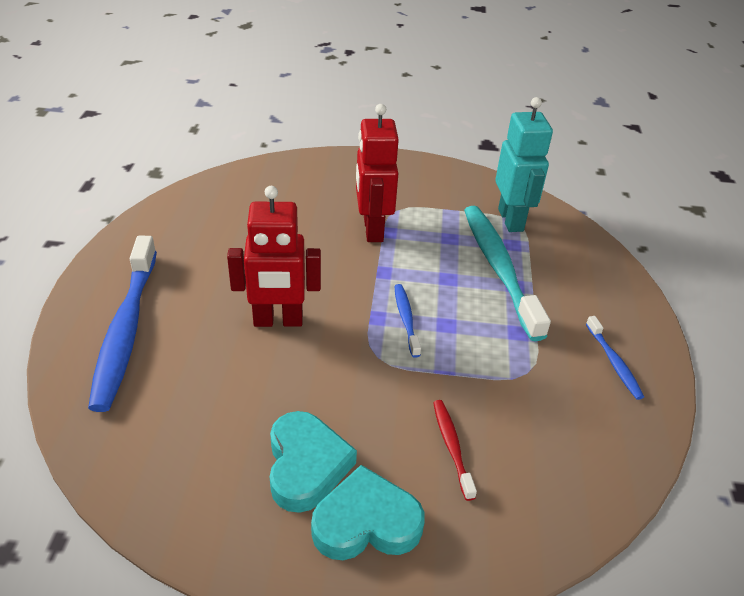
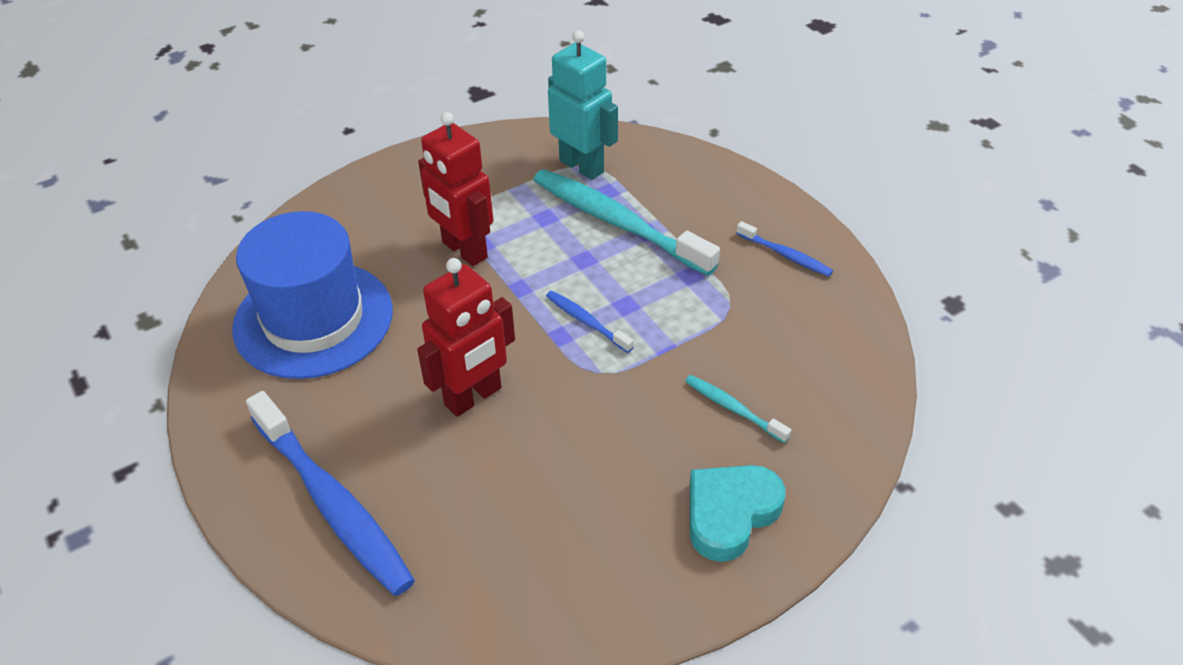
camera: 35 degrees left, 5 degrees up
turquoise heart [270,411,357,513] -> none
red toothbrush [433,400,477,501] -> turquoise toothbrush [685,375,792,443]
none -> blue hat [232,211,393,379]

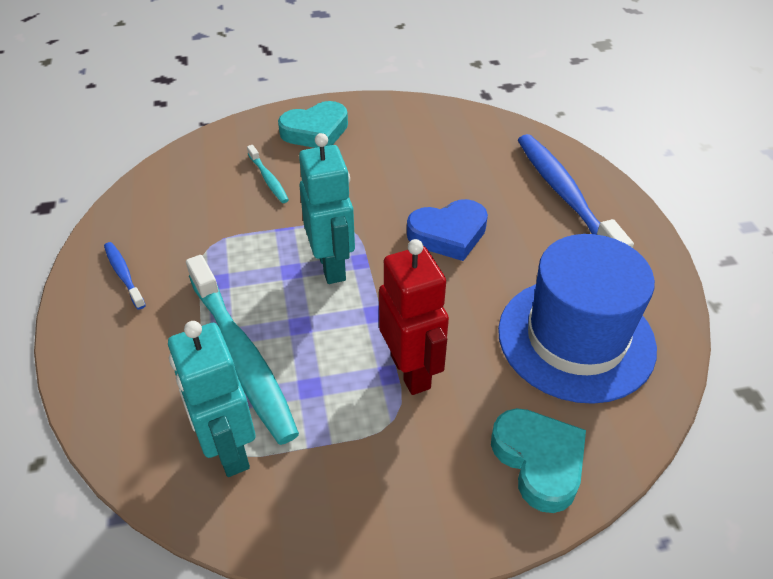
camera: 160 degrees left, 0 degrees up
red robot [417,258,515,417] -> blue heart [407,199,488,261]
blue toothbrush [546,291,634,353] -> turquoise robot [299,133,355,284]
none -> turquoise heart [491,408,586,513]

